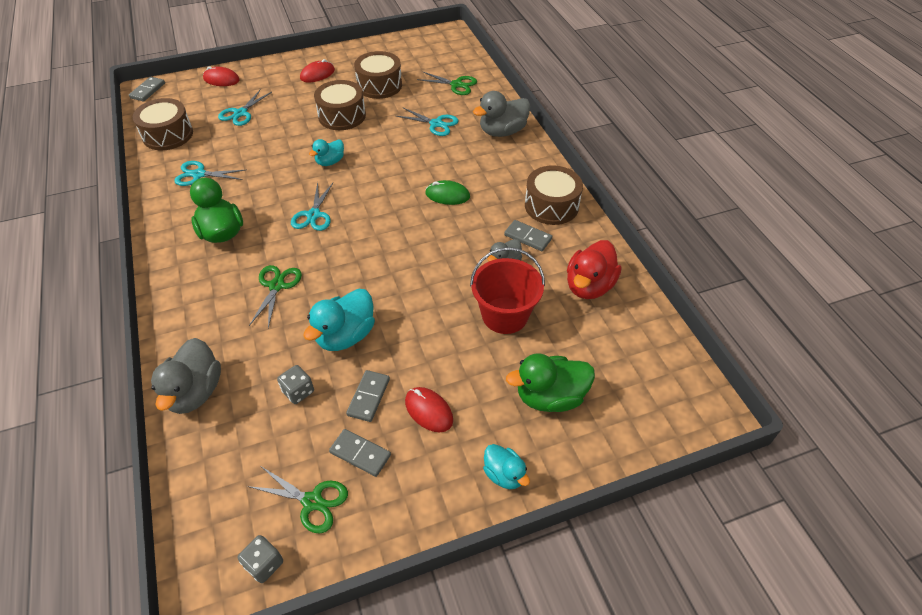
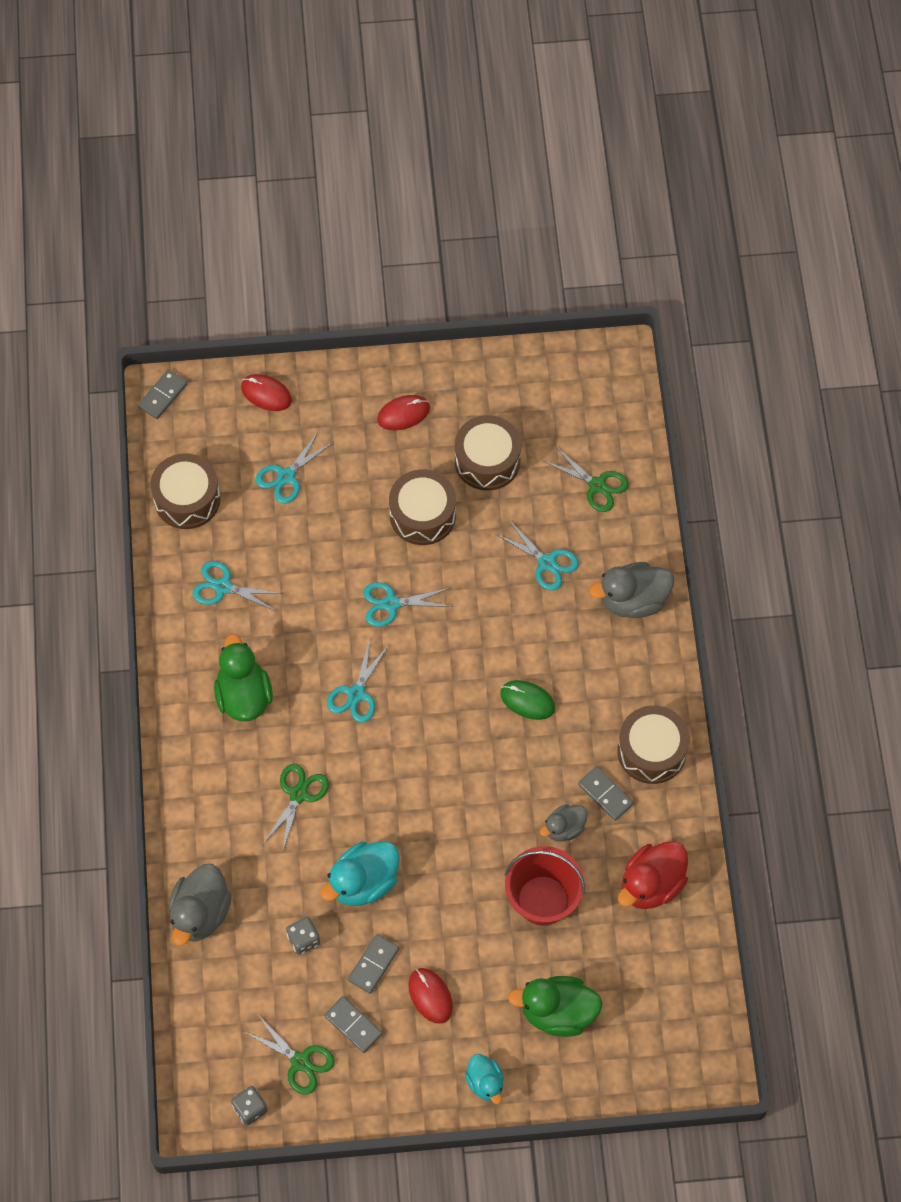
camera: 15 degrees right, 15 degrees up
turquoise duck [309,139,344,166] -> turquoise scissors [363,582,453,627]

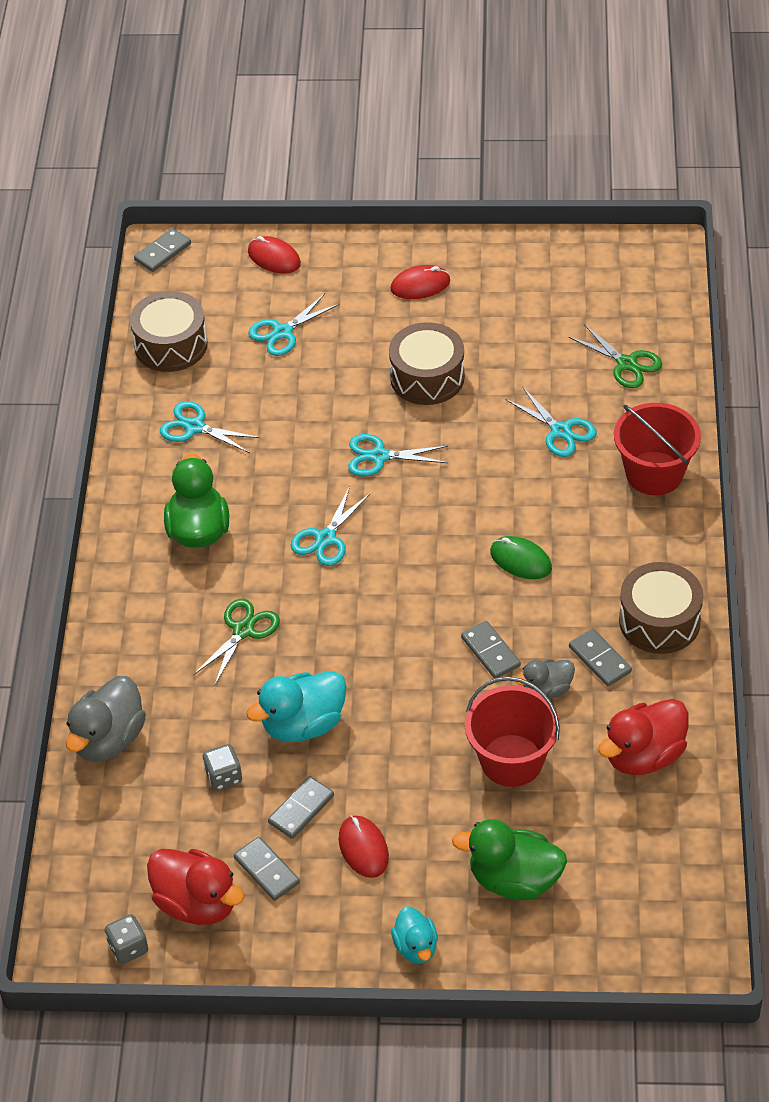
camera: 10 degrees right, 15 degrees down
green scissors [244,1014,335,1095] -> red duck [147,849,244,925]
brown drum [455,415,521,491] -> none
grey duck [589,562,674,618] -> red bucket [614,403,701,495]
none -> grey domino [461,621,521,679]

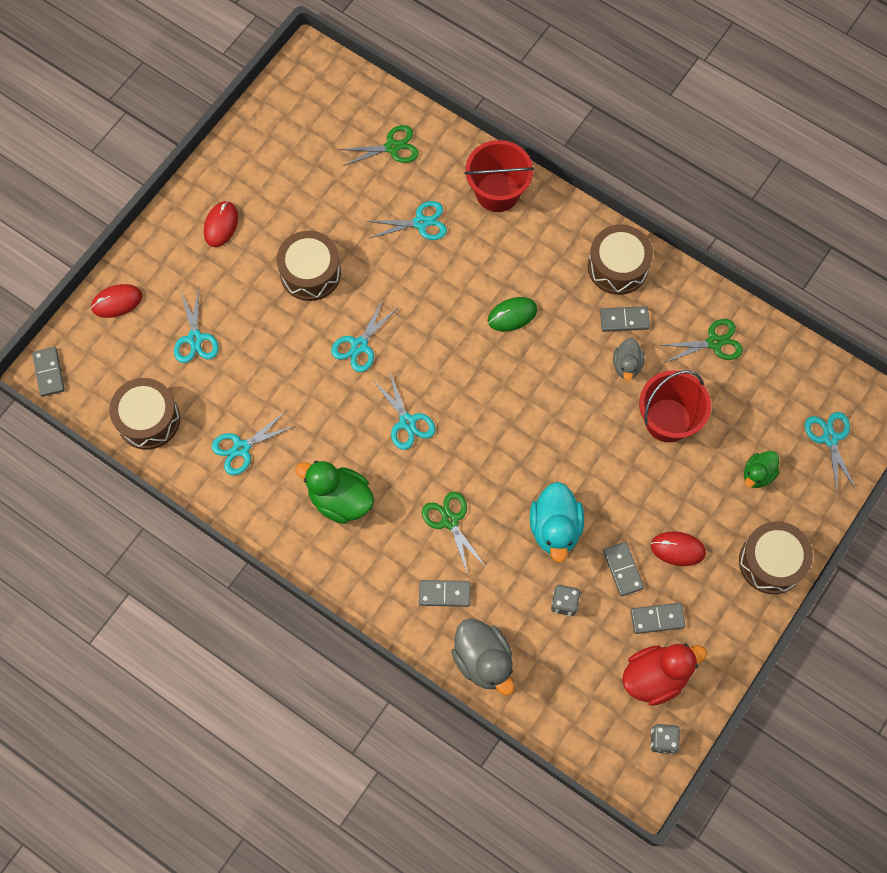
camera: 60 degrees left, 20 degrees up
turquoise duck [391,906,438,964] -> brown drum [739,521,813,594]
green duck [452,819,567,900] -> green duck [744,451,780,488], size x0.60
grey domino [461,621,521,679] -> grey domino moved to [419,580,470,607]
red duck [598,699,689,775] -> green scissors [662,319,743,363]
none -> turquoise scissors [805,412,856,492]

